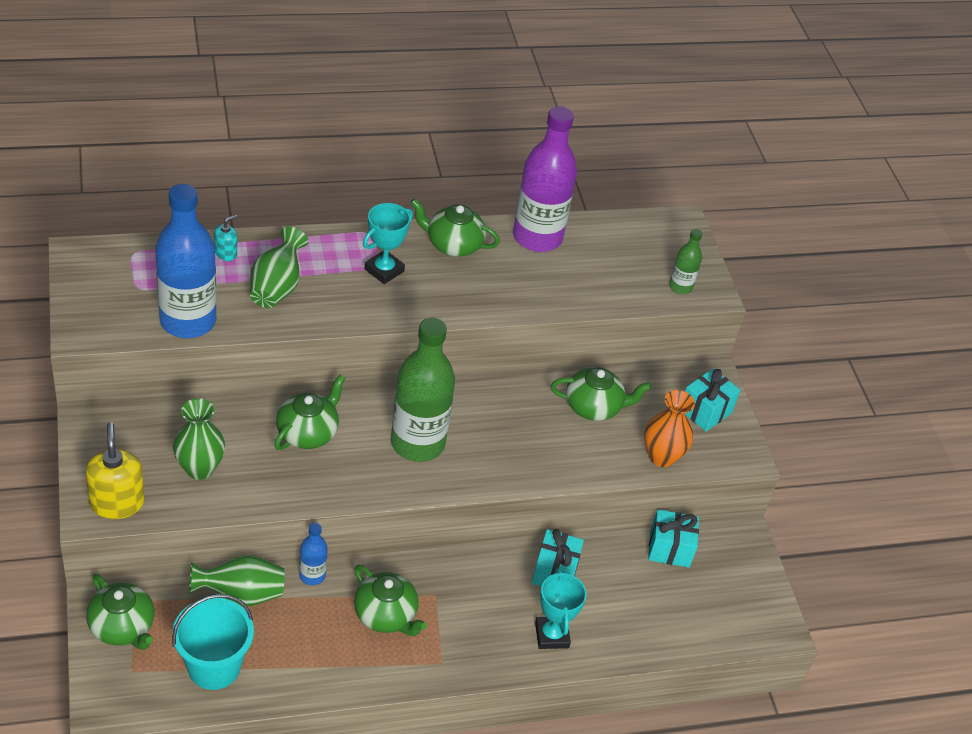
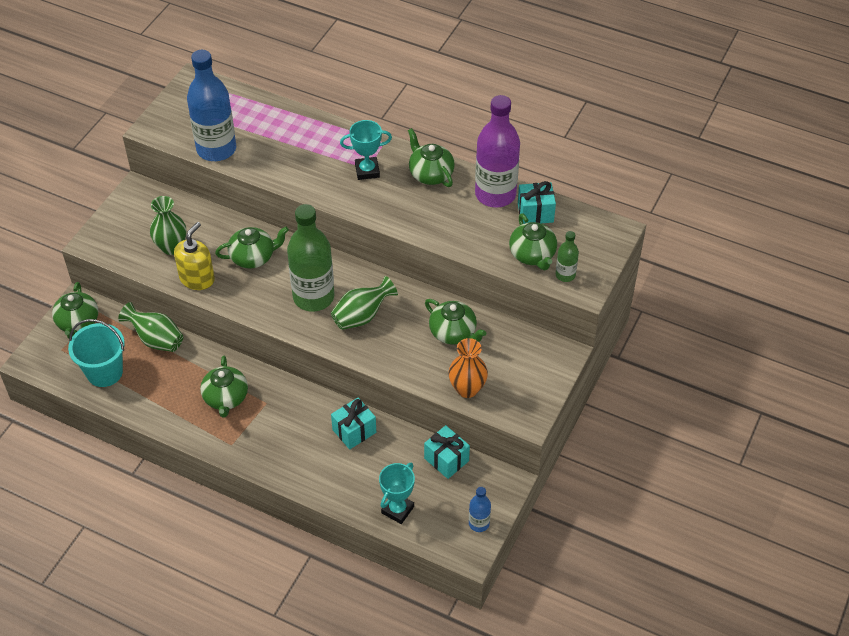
camera: 45 degrees right, 5 degrees up
yellow soap dispenser [86,422,144,519] -> yellow soap dispenser moved to [174,222,215,290]
turquoise soap dispenser [214,215,237,261] -> none
green vase [250,226,308,308] -> green vase moved to [331,276,398,330]
blue bottle [299,523,328,585] -> blue bottle moved to [469,487,491,532]
turquoise trophy [535,569,587,649] -> turquoise trophy moved to [379,462,415,524]
turquoise gift [685,368,740,432] -> turquoise gift moved to [518,181,556,224]
none -> green teapot [509,213,557,270]

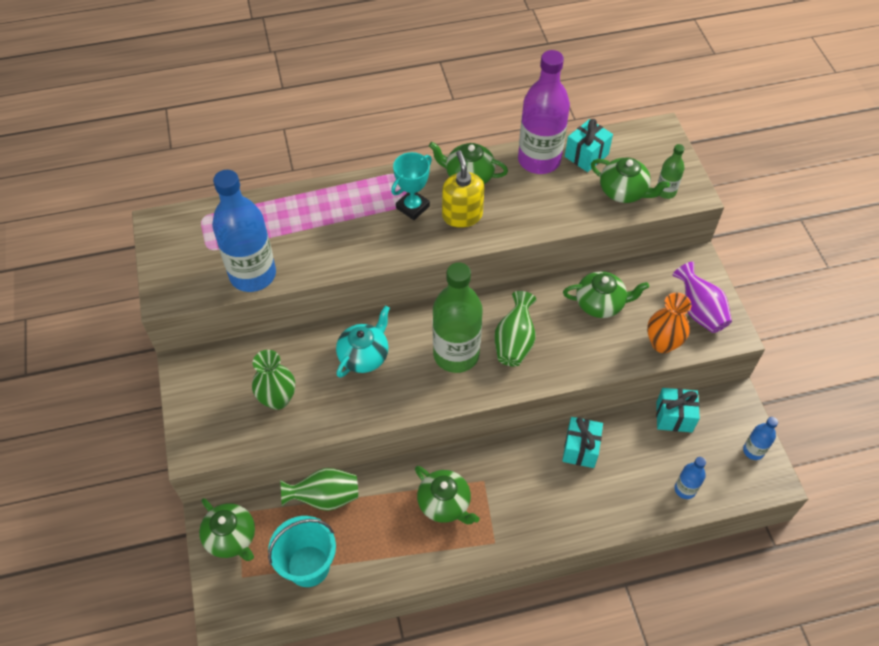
camera: 40 degrees left, 5 degrees up
yellow soap dispenser [174,222,215,290] -> yellow soap dispenser moved to [442,150,484,228]
green teapot [215,227,289,268] -> turquoise teapot [336,306,390,378]
turquoise trophy [379,462,415,524] -> blue bottle [675,457,706,499]
none -> purple vase [673,262,732,333]

